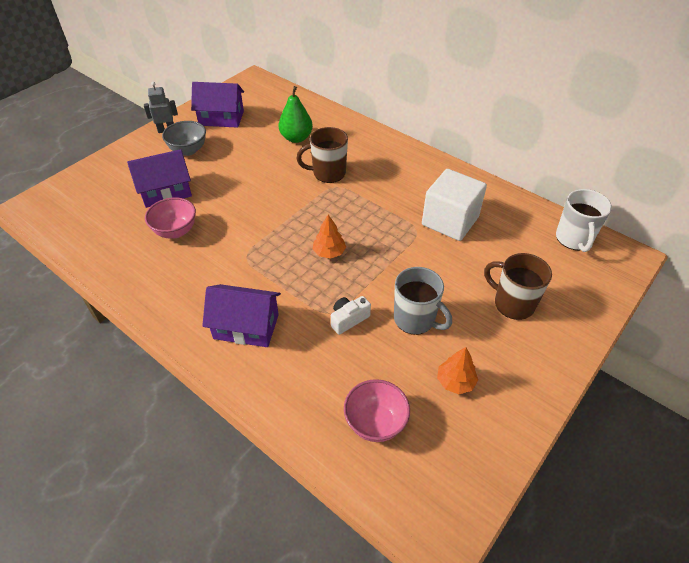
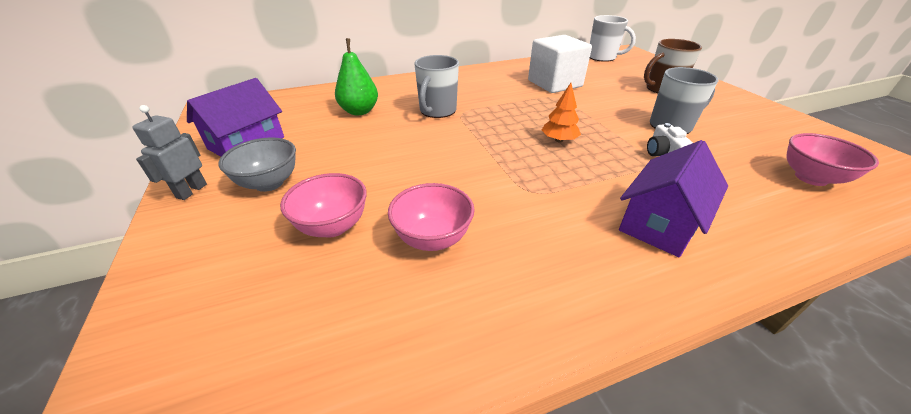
camera: 60 degrees left, 10 degrees down
purple house [127,149,192,208] -> pink bowl [280,173,367,238]
brown mug [296,127,348,183] -> grey mug [414,55,459,118]
orange tree [437,347,478,394] -> none

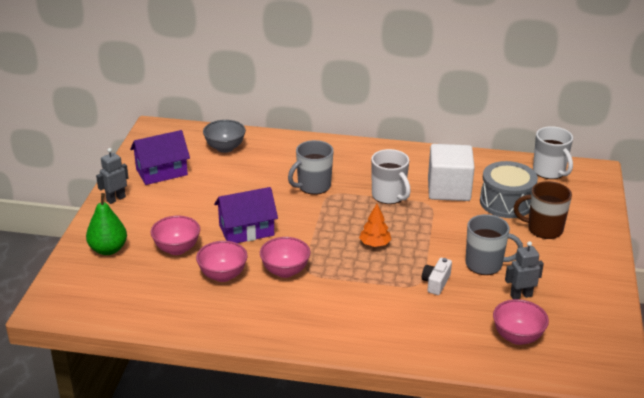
camera: 30 degrees right, 5 degrees down
grey bowl [219,137,296,192] -> grey bowl moved to [203,120,246,153]
green pear [335,38,378,115] -> green pear moved to [86,193,127,255]
purple house [619,140,728,257] -> purple house moved to [214,187,278,243]
none -> pink bowl [260,237,310,278]
none -> white mug [371,149,411,204]
none -> grey drum [480,161,538,218]
none -> grey robot [505,241,544,299]

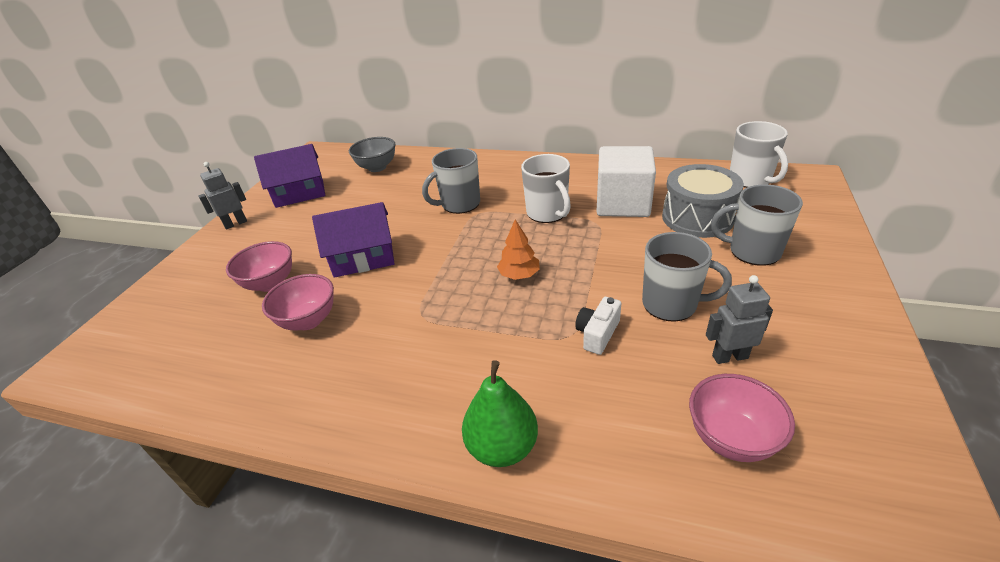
camera: 10 degrees right, 5 degrees up
green pear [86,193,127,255] -> green pear moved to [462,360,538,467]
pink bowl [260,237,310,278] -> none
brown mug [513,181,572,239] -> grey mug [711,184,803,266]

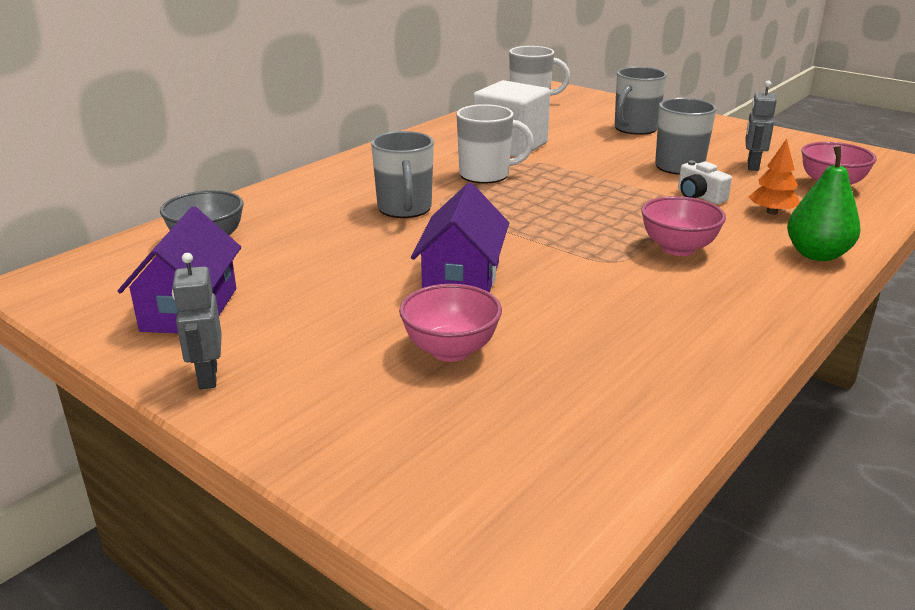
camera: 70 degrees left, 10 degrees down
pink bowl [262,274,334,331] -> pink bowl moved to [641,196,726,256]
orange tree [497,220,540,280] -> orange tree moved to [749,139,800,215]
grey drum [662,164,744,238] -> none

